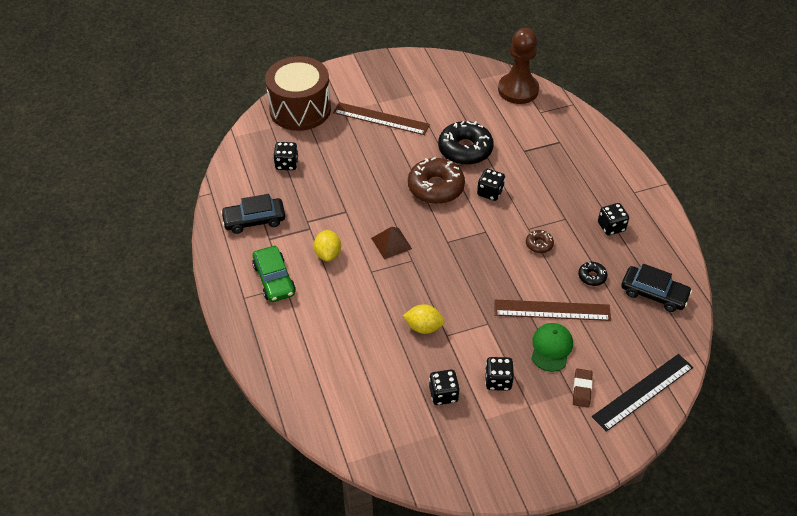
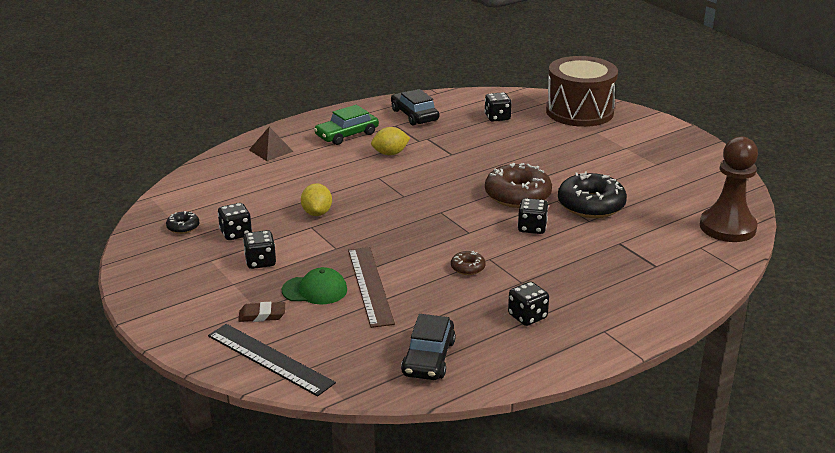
camera: 75 degrees right, 20 degrees down
brown ruler [333,102,430,135] -> none
brown pyramid [371,227,412,260] -> brown pyramid moved to [249,127,294,161]
black donut [578,262,607,286] -> black donut moved to [166,211,199,234]

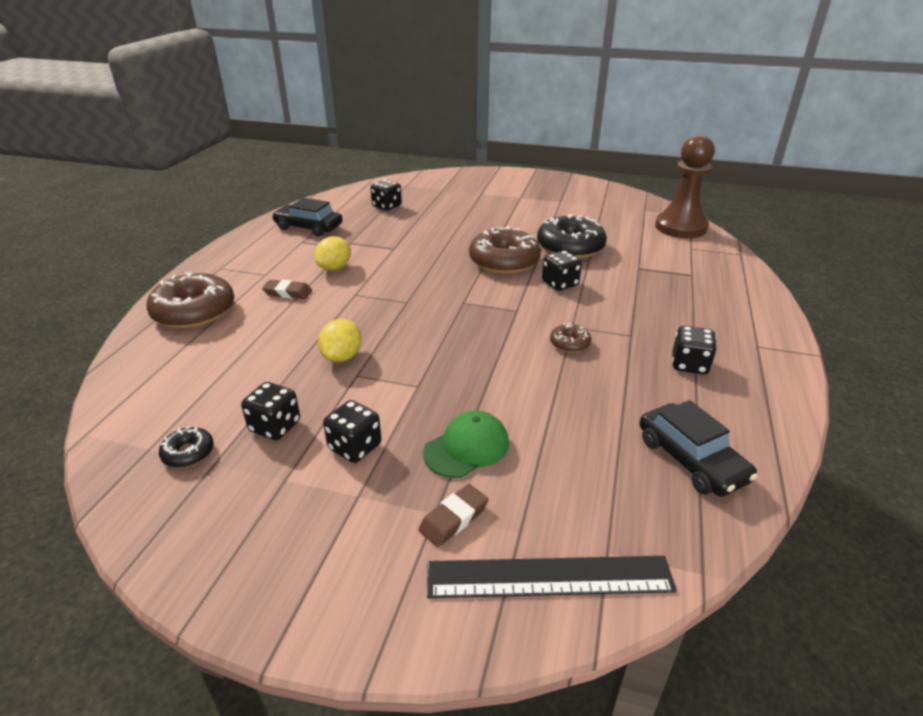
camera: 40 degrees left, 5 degrees up
brown pyramid [249,127,294,161] -> brown donut [146,272,234,329]
yellow lemon [301,183,332,216] -> yellow lemon turned 60 degrees clockwise [318,319,362,362]
green car [314,105,379,145] -> none
brown ruler [348,247,395,328] -> none
brown drum [546,56,618,127] -> none
none -> brown eraser [262,280,312,299]

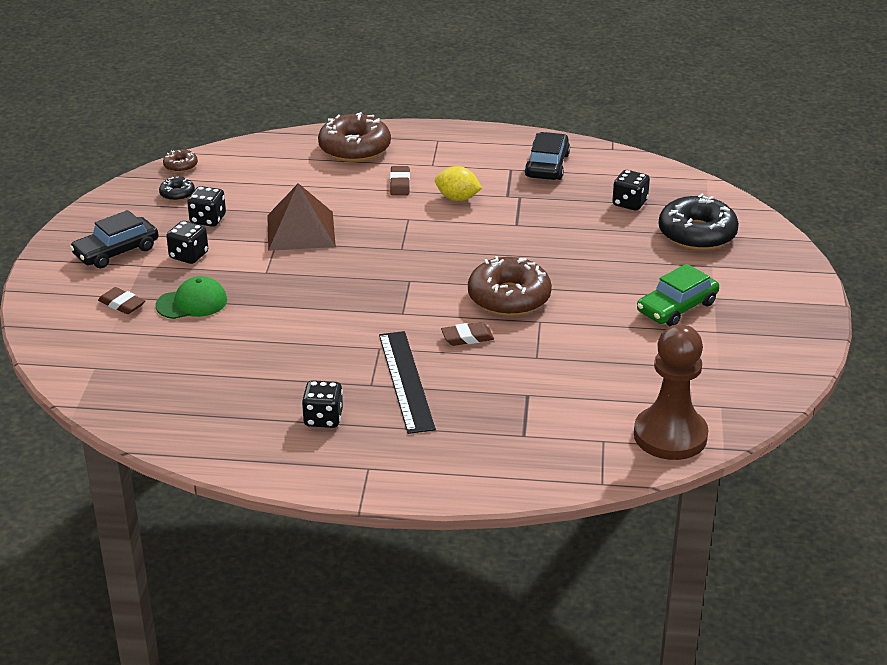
camera: 80 degrees right, 0 degrees up
yellow lemon [318,319,362,362] -> brown pyramid [267,183,336,251]
green cap [423,411,509,478] -> green cap turned 60 degrees counterclockwise [155,276,227,319]
black ruler [427,556,677,598] -> black ruler moved to [379,331,436,434]
black donut [537,214,607,259] -> black donut moved to [658,194,739,250]
black dice [542,251,582,291] -> brown eraser [441,322,494,346]
brown donut [550,323,591,353] -> brown donut moved to [163,150,198,172]
black car [640,400,758,497] -> black car moved to [70,210,159,268]
none -> green car [637,264,719,326]

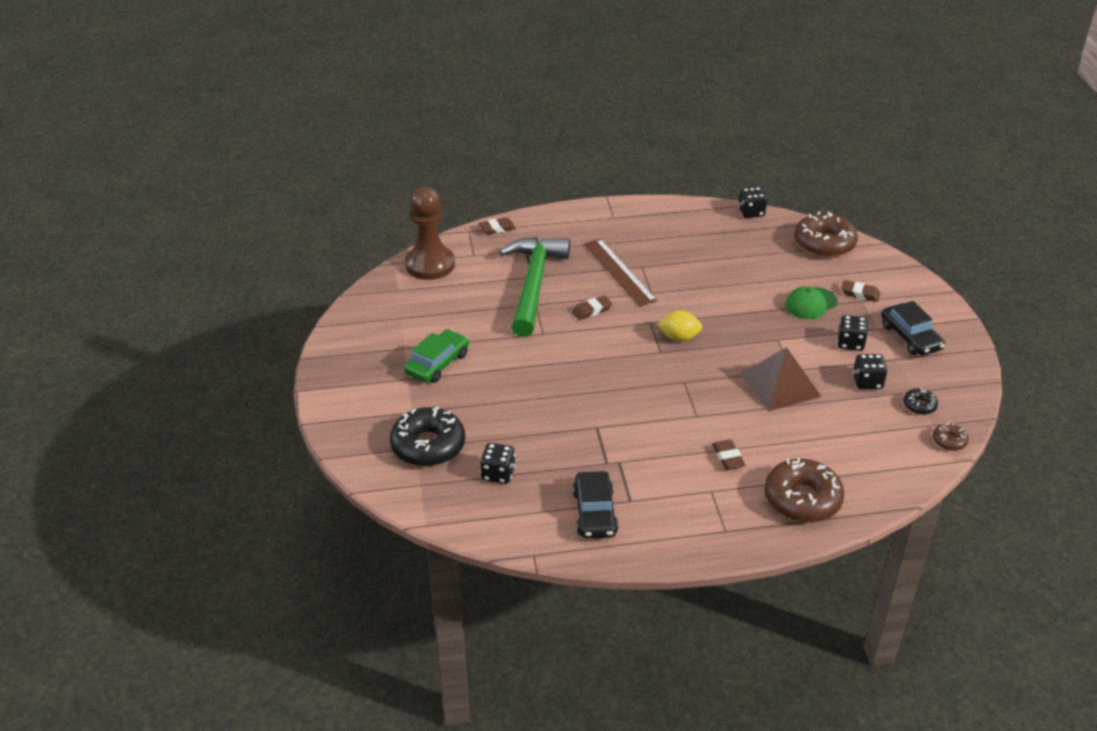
camera: 165 degrees right, 5 degrees up
black car [70,210,159,268] -> black car turned 120 degrees clockwise [881,301,945,356]
black dice [302,380,343,428] -> black dice moved to [738,187,767,218]
black ruler [379,331,436,434] -> brown ruler [584,239,657,307]
yellow lemon [435,166,482,201] -> yellow lemon moved to [657,311,702,341]
brown donut [468,256,552,316] -> brown donut moved to [794,211,858,258]
none -> brown eraser [478,217,516,235]
none -> green hammer [499,237,570,337]

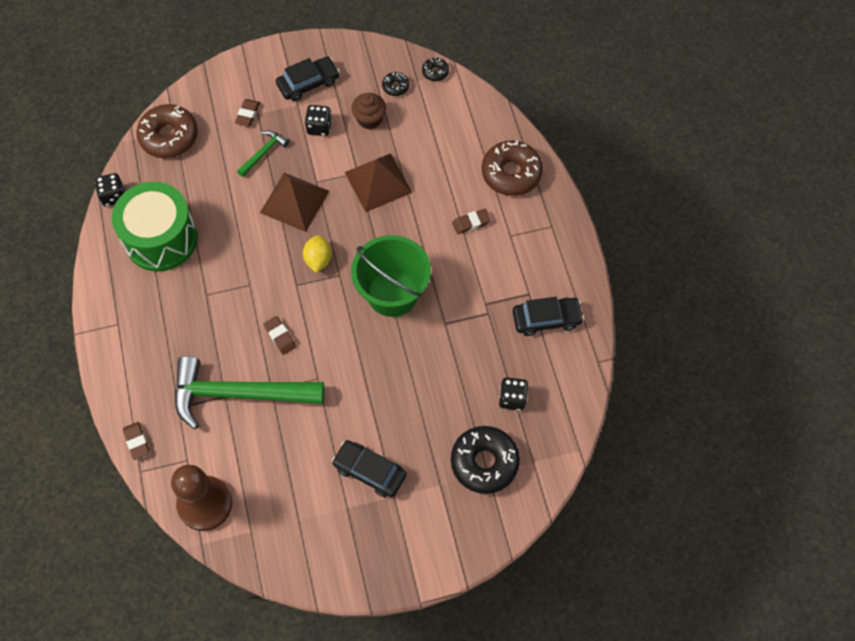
camera: 95 degrees left, 25 degrees up
green car [404,329,469,383] -> black car [332,440,407,497]
brown ruler [584,239,657,307] -> none
green cap [785,286,838,319] -> green hammer [237,130,289,177]
black dice [853,354,888,389] -> brown cupcake [351,93,386,129]
brown donut [933,422,969,451] -> black donut [422,57,449,81]
none -> green drum [112,182,198,272]
none -> brown pyramid [260,173,329,232]
none -> green bucket [351,235,431,317]

